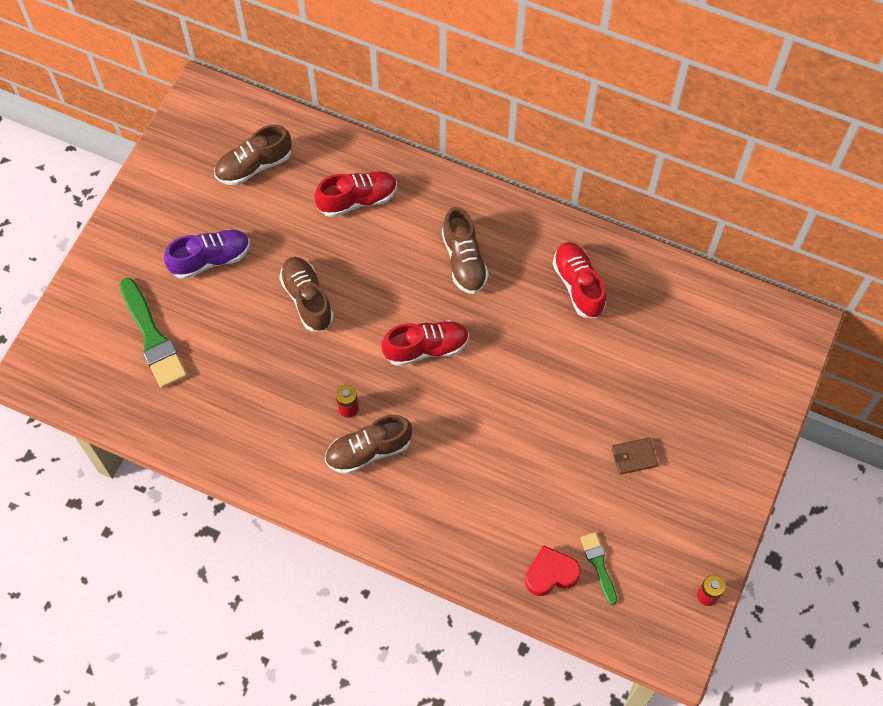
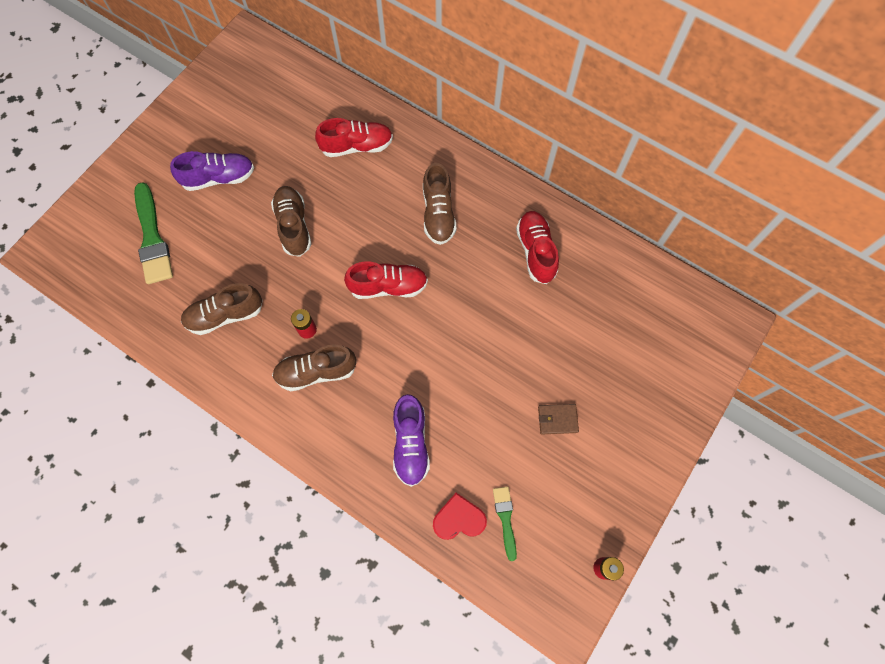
camera: 10 degrees right, 5 degrees up
brown shoe [214,125,292,185] -> brown shoe moved to [181,283,263,335]
none -> purple shoe [393,394,430,487]

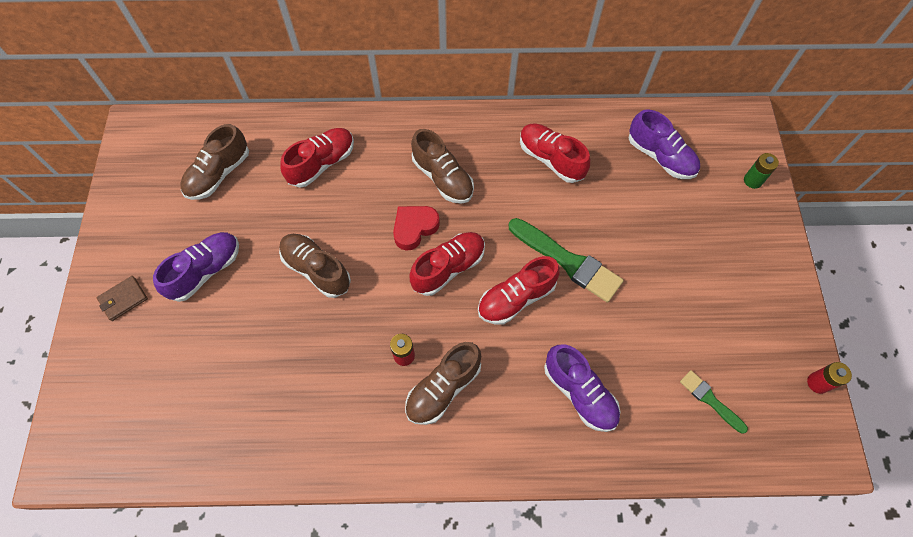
camera: 35 degrees left, 5 degrees down
green brush [134,182,173,284] -> green brush moved to [509,218,624,302]
brown shoe [181,283,263,335] -> brown shoe moved to [180,124,249,200]
red heart [433,493,487,540] -> red heart moved to [393,206,440,251]
brown wallet [538,404,579,434] -> brown wallet moved to [97,276,148,321]
none -> red shoe [478,256,560,325]
none -> purple shoe [629,109,700,179]
none -> green battery [744,153,779,189]

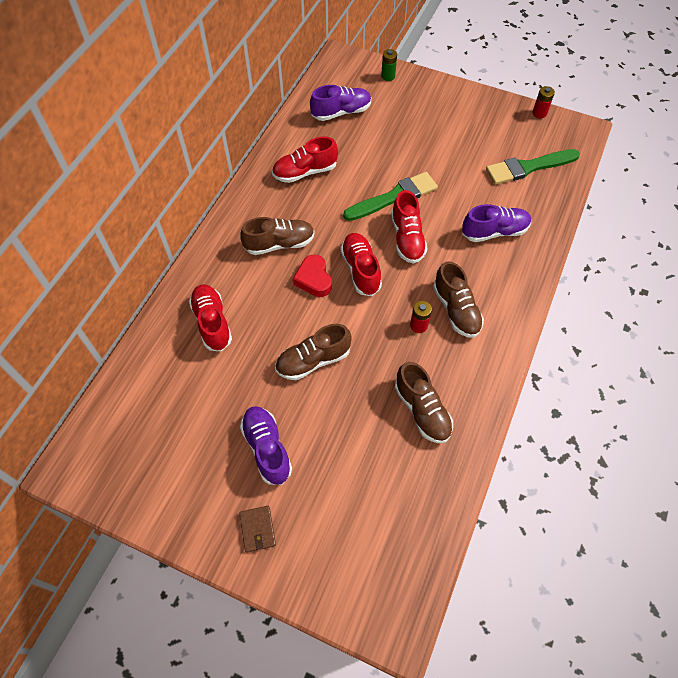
camera: 65 degrees left, 5 degrees down
brown shoe [180,124,249,200] -> brown shoe moved to [395,362,453,443]
green brush [680,370,748,434] -> green brush [486,149,580,184], size x1.82

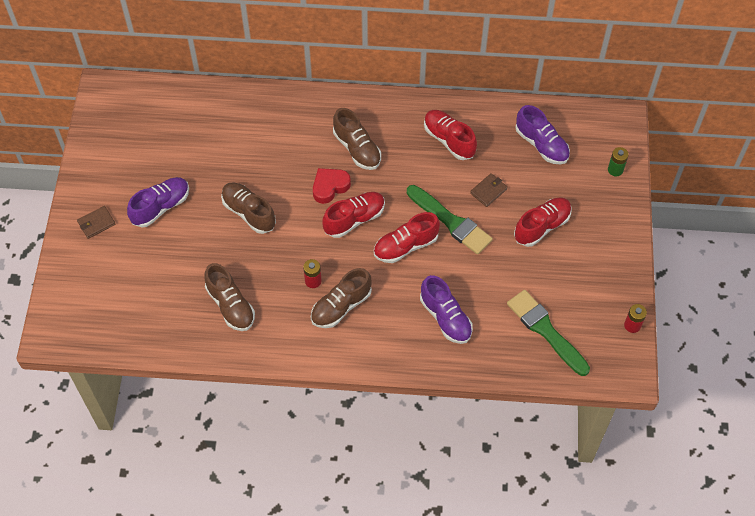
camera: 70 degrees right, 0 degrees up
red shoe [189,284,232,351] -> red shoe moved to [514,197,572,247]
brown shoe [395,362,453,443] -> brown shoe turned 75 degrees counterclockwise [204,263,255,331]
none -> brown wallet [470,173,508,207]

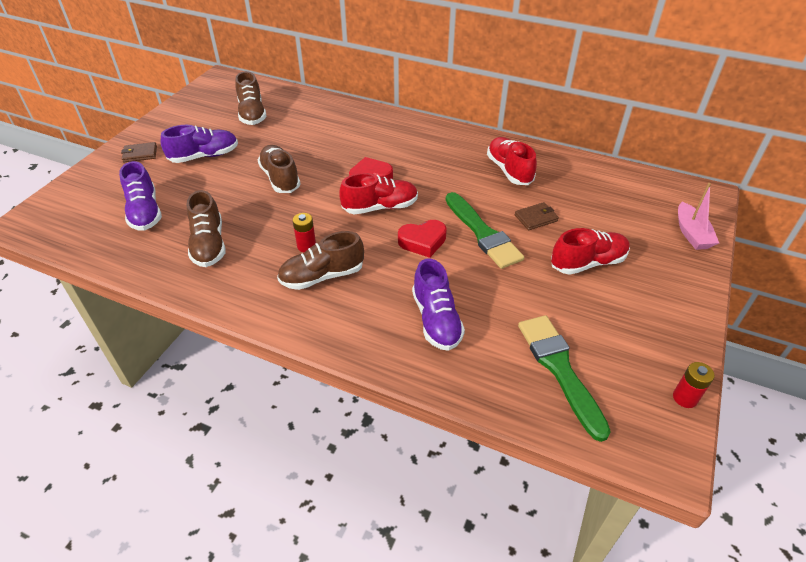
camera: 20 degrees right, 15 degrees down
brown shoe [333,108,381,170] -> brown shoe moved to [235,71,266,125]
red shoe [374,212,440,263] -> red heart [398,220,447,258]
purple shoe [515,105,570,164] -> purple shoe moved to [119,161,162,231]
green battery [608,147,629,176] -> pink boat [678,183,719,250]

